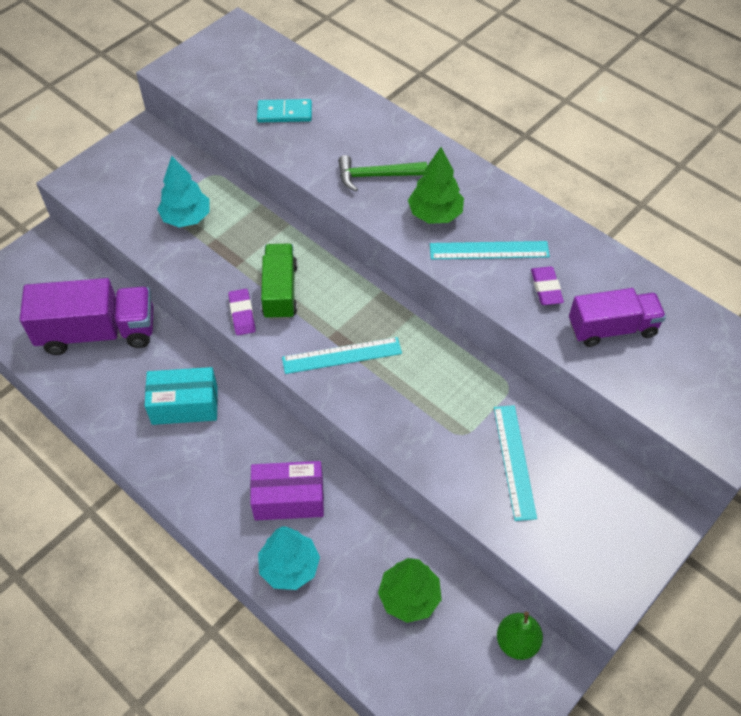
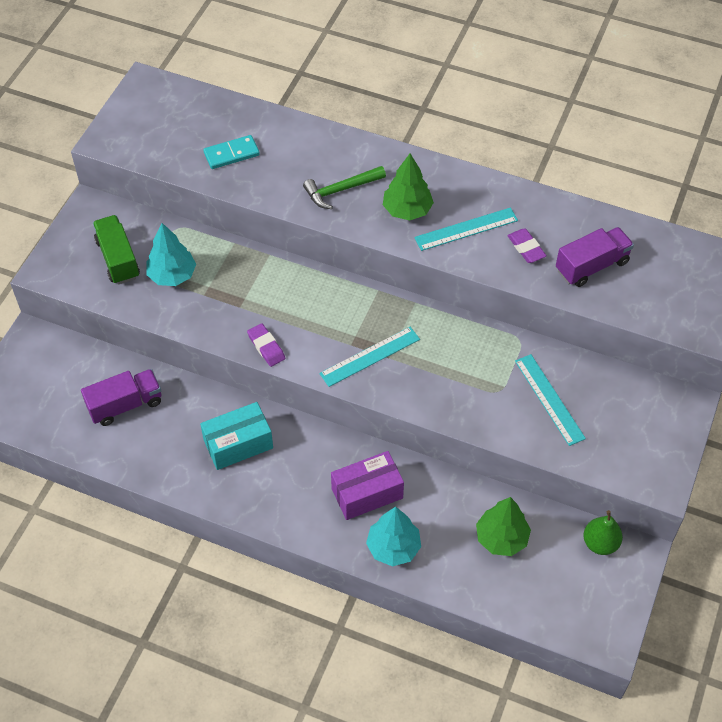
camera: 20 degrees left, 0 degrees up
purple truck [20,278,154,355] -> purple truck [81,369,161,426], size x0.64
green truck [261,244,298,320] -> green truck moved to [93,215,140,284]

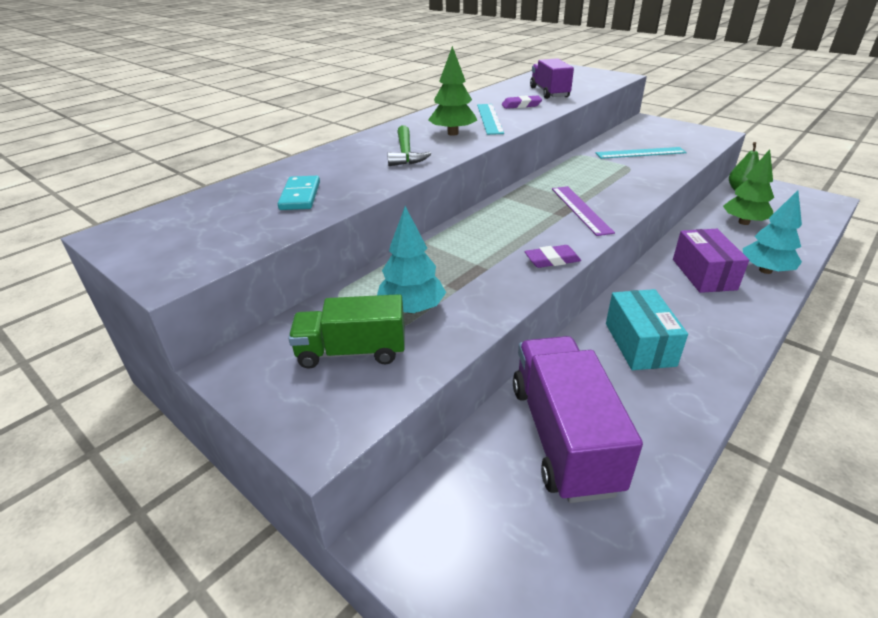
camera: 70 degrees left, 20 degrees down
purple truck [81,369,161,426] -> purple truck [513,336,643,503], size x1.55
turquoise ruler [319,327,420,387] -> purple ruler [552,186,615,236]

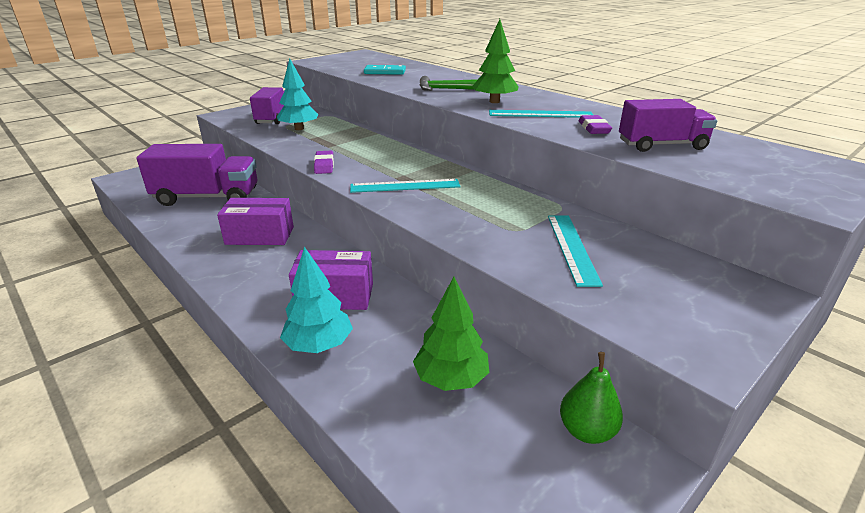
camera: 95 degrees right, 5 degrees down
green truck [288,294,405,369] -> purple truck [250,87,284,124]
purple ruler [552,186,615,236] -> turquoise ruler [350,179,461,193]
turquoise box [606,289,688,370] -> purple box [217,198,294,245]

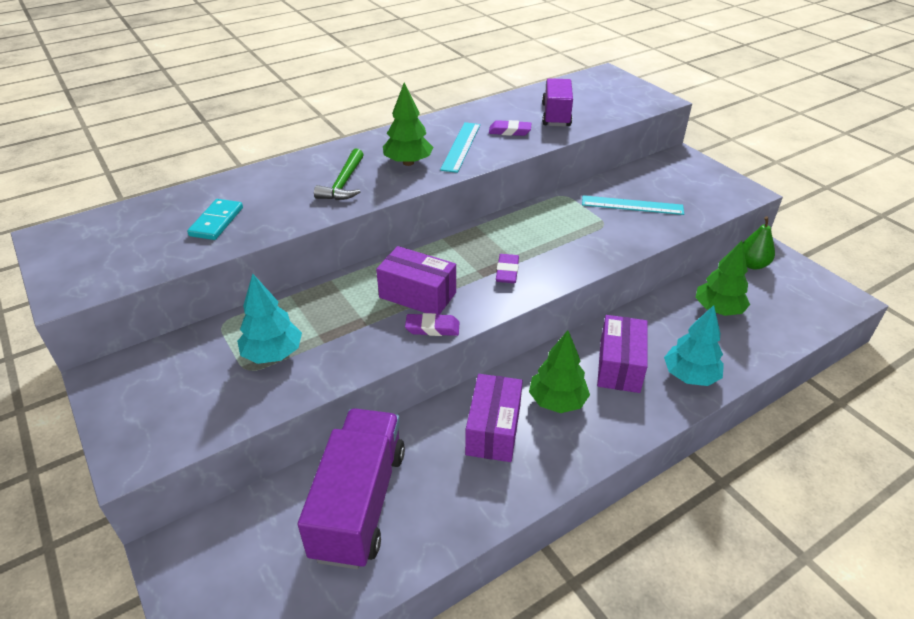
camera: 80 degrees left, 10 degrees up
purple truck [250,87,284,124] -> none
turquoise ruler [350,179,461,193] -> purple eraser [496,254,519,283]
none -> purple box [376,246,456,315]
none -> green tree [529,330,590,413]

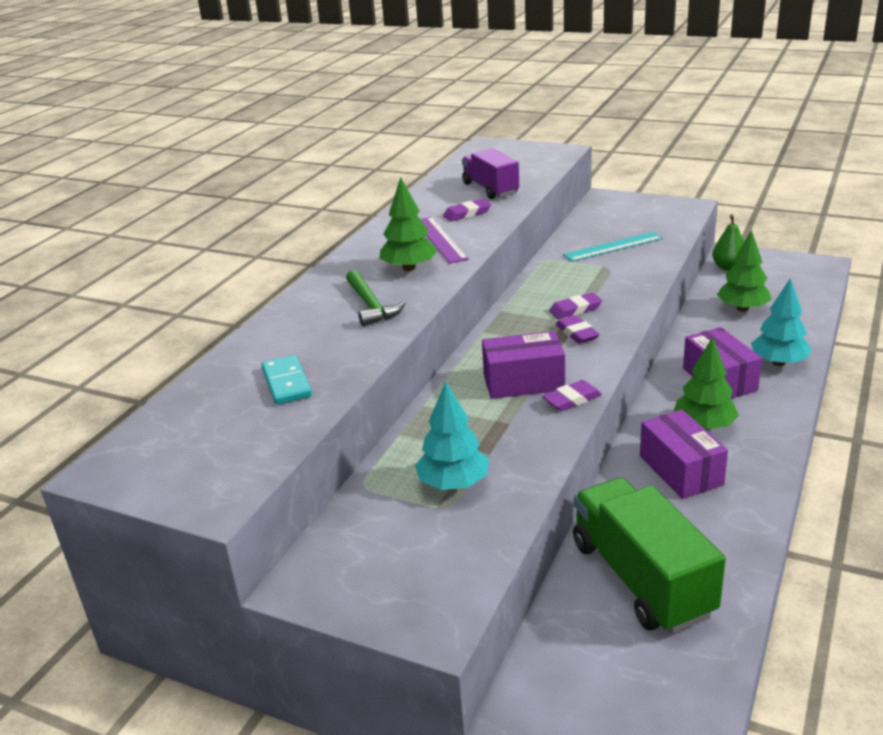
camera: 30 degrees left, 10 degrees down
purple truck [298,408,405,569] -> green truck [573,477,726,634]
turquoise ruler [440,122,480,173] -> purple ruler [421,217,469,263]
none -> purple eraser [549,293,602,319]

